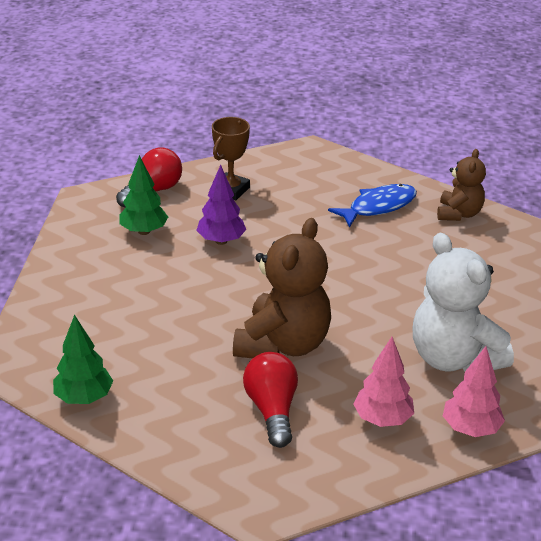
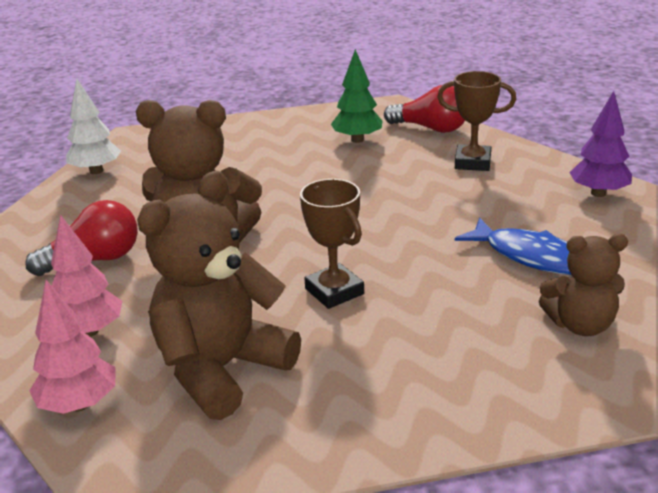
camera: 75 degrees right, 5 degrees down
green tree [53,315,113,404] -> white tree [66,79,121,174]
purple tree [196,165,246,245] -> purple tree moved to [569,91,632,197]
white teddy bear [412,233,514,371] -> brown teddy bear [137,171,301,420]
none -> brown trophy [300,179,364,309]

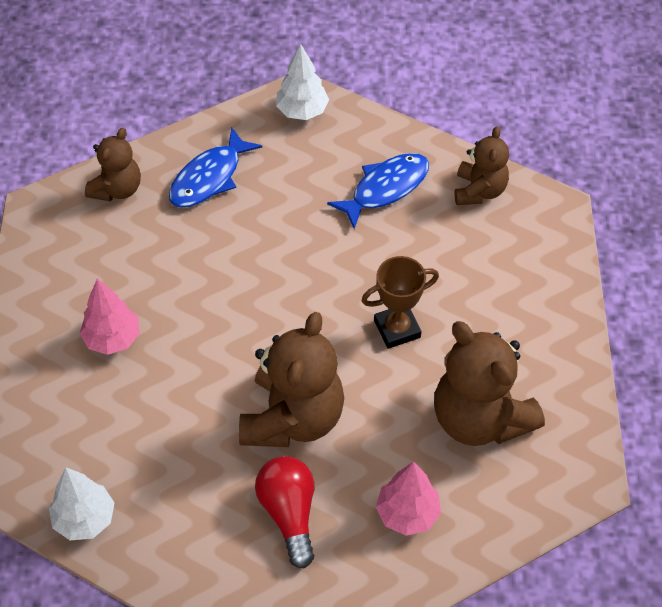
camera: 80 degrees left, 25 degrees up
pink tree [29,280,116,414] -> pink tree moved to [79,279,140,355]
green tree [331,49,383,143] -> none
red light bulb [384,85,465,133] -> brown teddy bear [85,128,141,202]
brown trophy [437,71,516,171] -> blue fish [169,127,262,208]
purple tree [569,91,632,197] -> white tree [276,44,329,120]

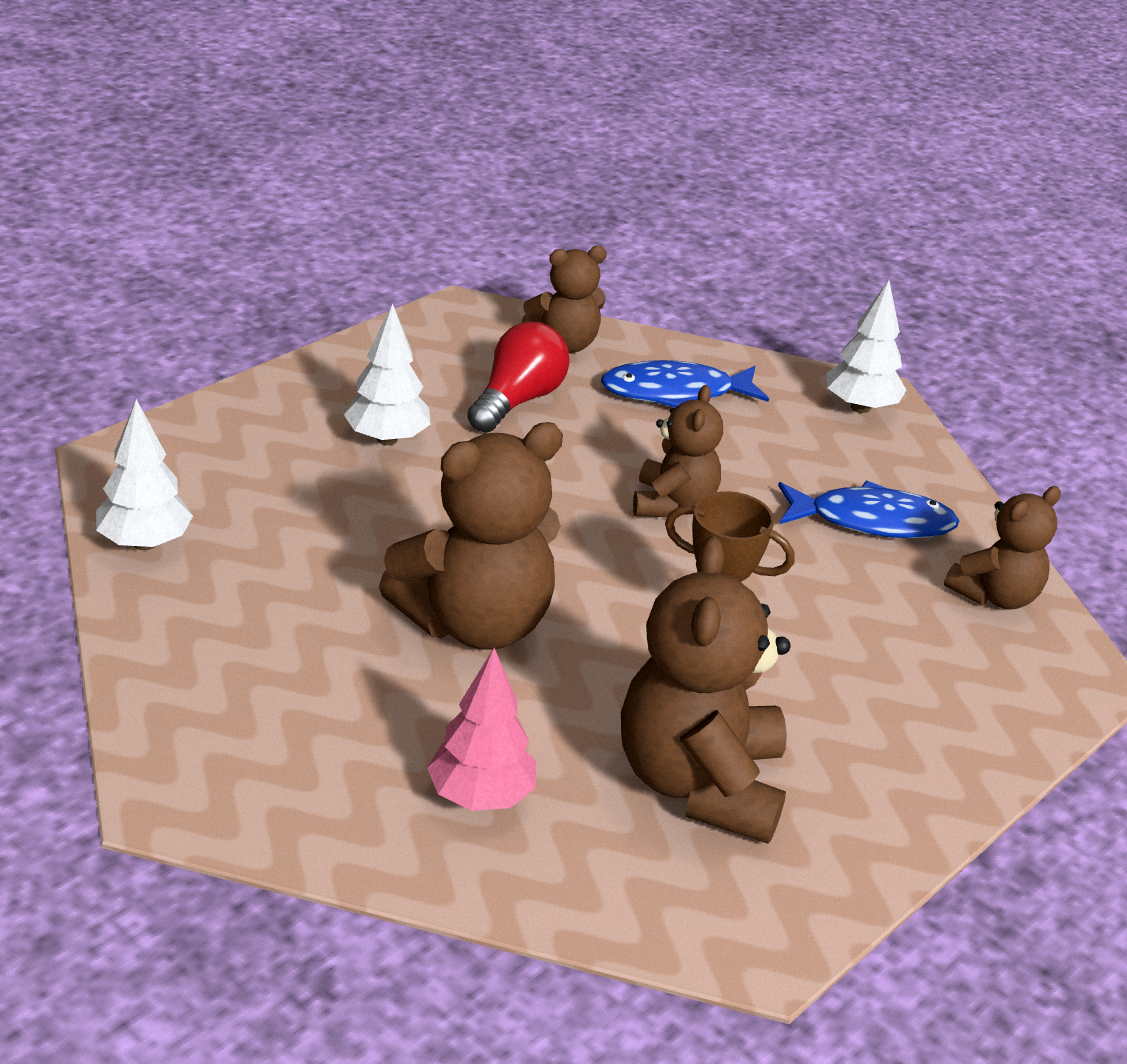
camera: 40 degrees right, 20 degrees down
pink tree [79,279,140,355] -> white tree [344,303,431,445]
red light bulb [255,456,314,568] -> red light bulb moved to [467,322,570,433]
none -> brown teddy bear [633,385,723,517]

